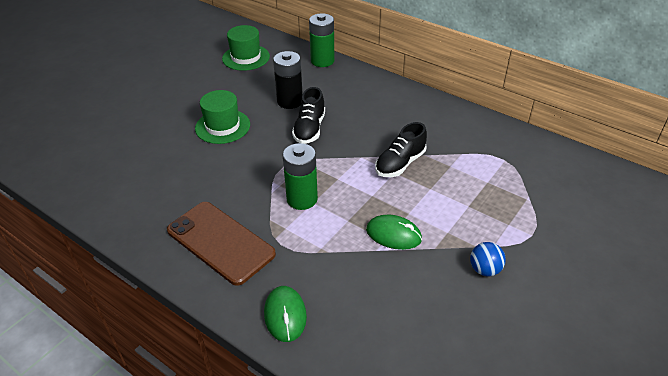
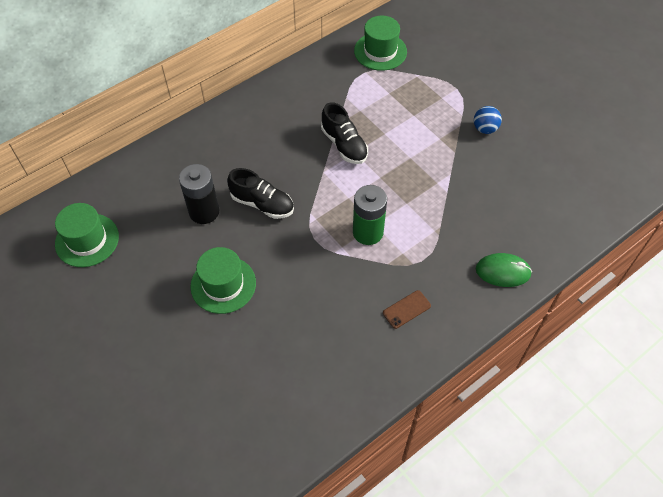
camera: 75 degrees left, 15 degrees up
brown phone [167,202,276,286] -> brown phone [383,290,431,329], size x0.42
green battery [309,13,334,67] -> none
green mouse [366,214,422,250] -> none
none -> green hat [354,16,407,71]

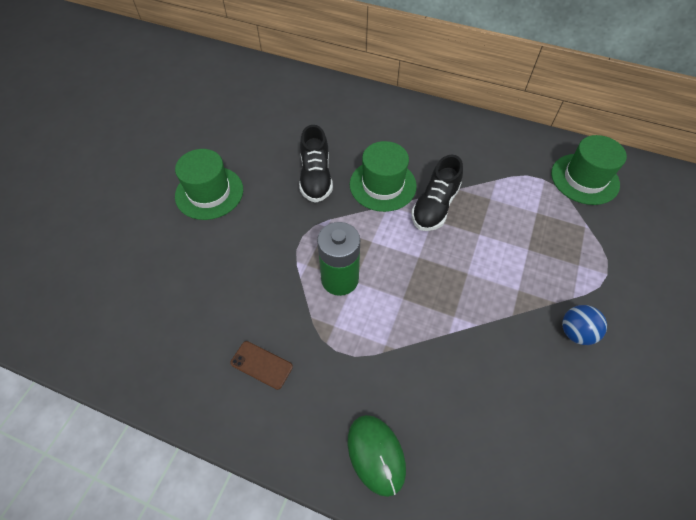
camera: 60 degrees right, 0 degrees up
green hat [55,203,119,267] -> green hat moved to [350,141,417,212]
black battery [179,164,219,224] -> none

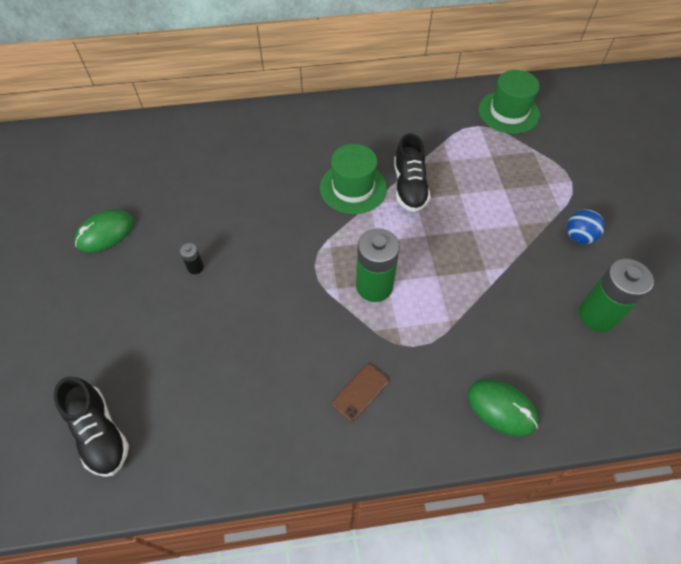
camera: 30 degrees left, 0 degrees up
green hat [175,149,243,220] -> black battery [180,243,204,274]
brown phone [230,341,293,390] -> brown phone turned 45 degrees counterclockwise [332,364,389,421]
black shoe [299,125,333,203] -> black shoe moved to [54,376,129,477]
none -> green mouse [75,209,134,252]
none -> green battery [579,259,654,332]

